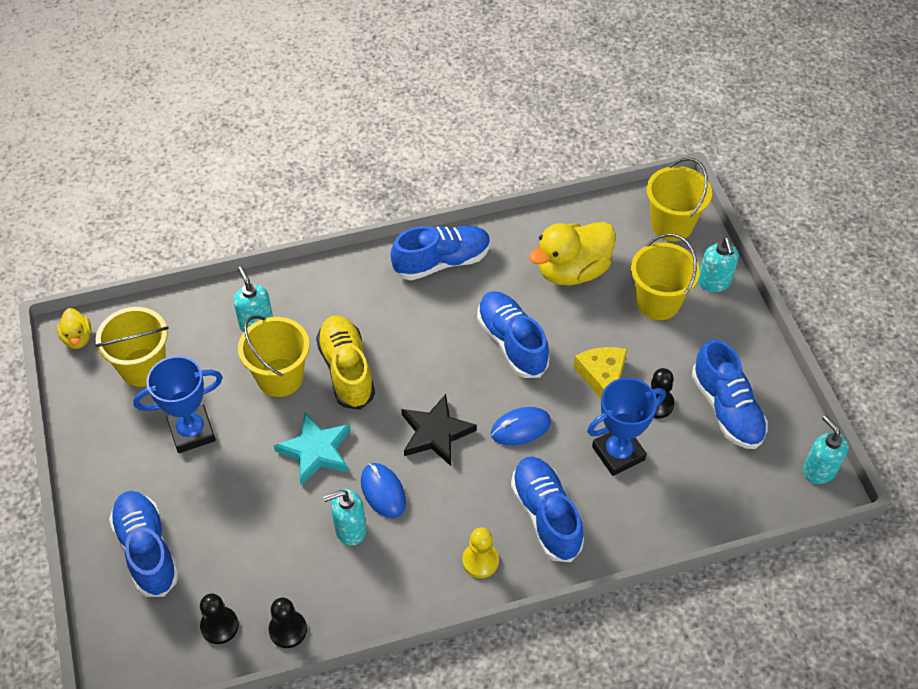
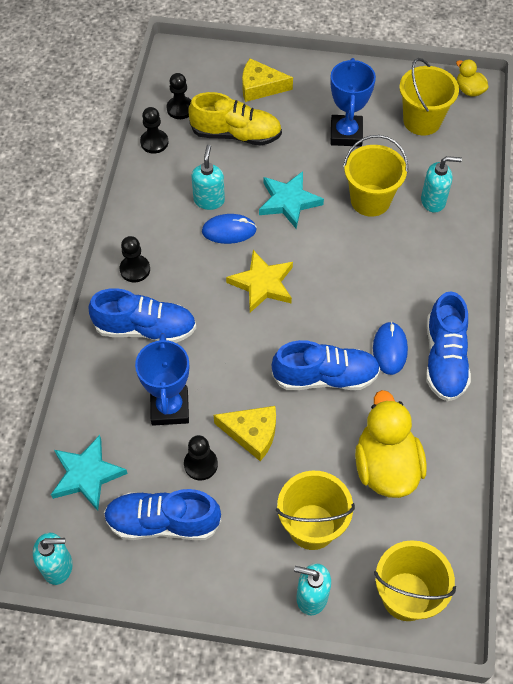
camera: 115 degrees right, 5 degrees up
yellow duck [57,308,92,349] -> yellow duck turned 45 degrees clockwise [456,60,489,97]
blue shoe [109,491,179,597] -> yellow cheese [242,58,293,102]
yellow shoe [316,315,375,410] -> yellow shoe moved to [188,92,282,145]
black star [401,394,477,466] -> yellow star [226,250,293,313]
yellow pawn [462,528,499,578] -> black pawn [120,236,150,282]
blue mouse [491,407,551,445] -> blue mouse moved to [373,321,408,375]
none -> turquoise star [51,435,128,511]

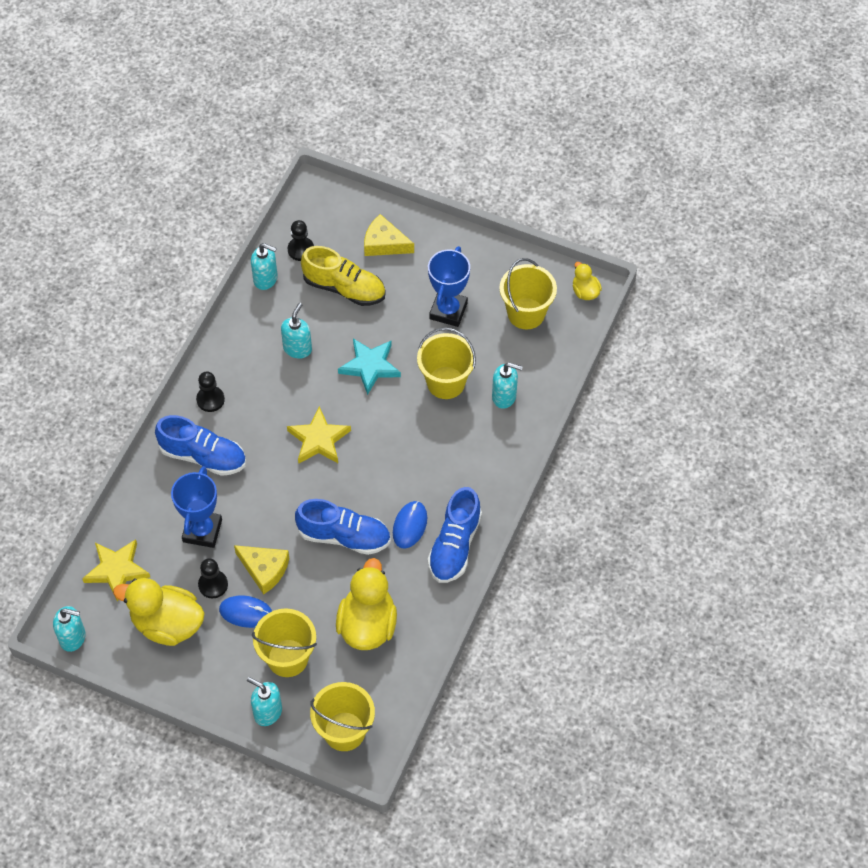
camera: 15 degrees right, 0 degrees up
turquoise star [51,435,128,511] -> yellow star [82,539,151,602]
blue shoe [104,489,221,540] -> yellow duck [113,578,205,646]
black pawn [140,107,168,153] -> turquoise soap dispenser [251,243,278,290]
blue mouse [202,214,257,244] -> blue mouse moved to [219,595,272,628]

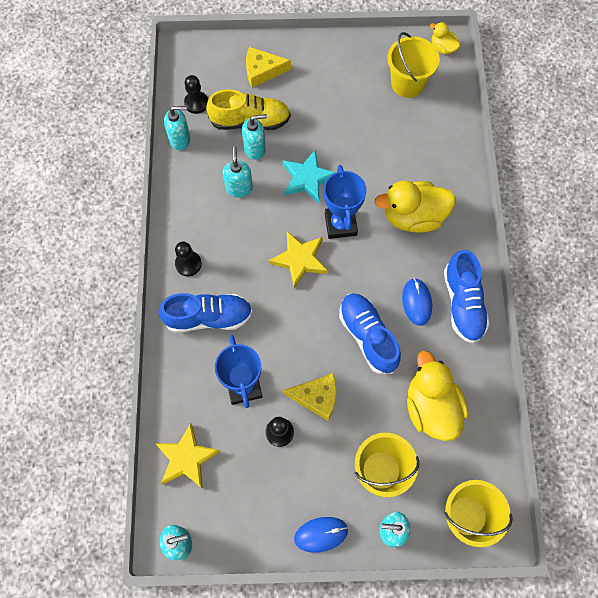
camera: 25 degrees left, 10 degrees up
yellow duck [113,578,205,646] -> yellow duck moved to [374,181,456,233]
blue mouse [219,595,272,628] -> blue mouse moved to [294,517,348,553]
blue shoe [295,499,391,555] -> blue shoe turned 105 degrees counterclockwise [339,293,401,374]
yellow bucket [417,327,476,399] -> none
blue trophy [428,246,470,327] -> blue trophy moved to [324,165,366,239]
turquoise soap dispenser [492,363,523,409] -> turquoise soap dispenser moved to [242,114,267,160]

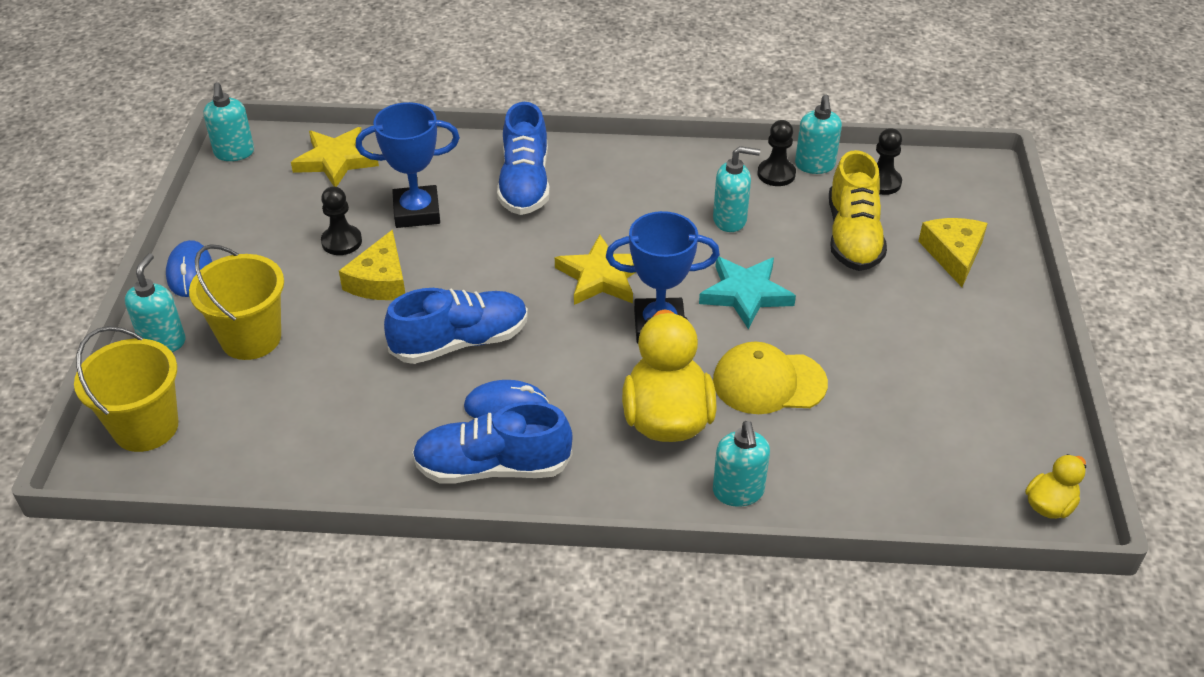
camera: 95 degrees right, 25 degrees down
black pawn [175,242,202,276] -> black pawn moved to [758,120,796,186]
turquoise soap dispenser [242,114,267,160] -> turquoise soap dispenser moved to [713,421,770,507]
yellow bucket [387,32,440,98] -> none
yellow duck [407,351,468,441] -> none
none -> yellow cap [713,342,828,414]

